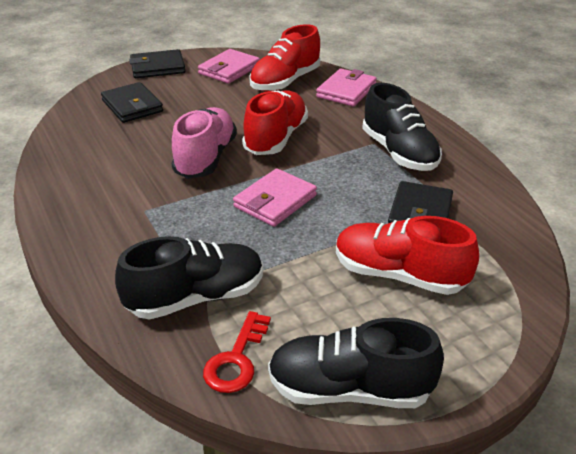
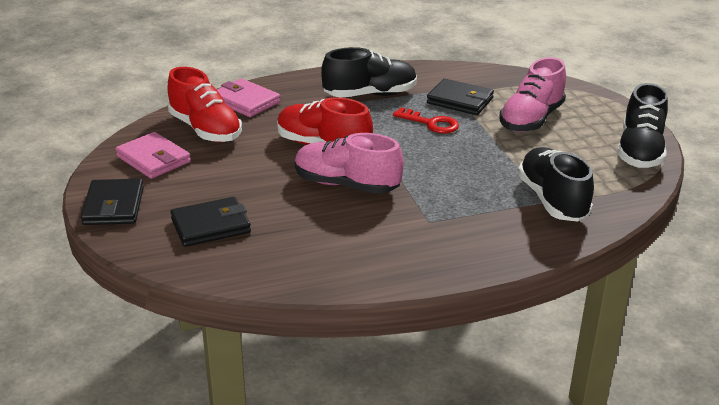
camera: 80 degrees left, 5 degrees down
red key [203,311,271,393] -> red key moved to [393,107,459,134]
pink wallet [233,168,317,227] -> none
red shoe [336,216,479,295] -> pink shoe [499,57,566,132]

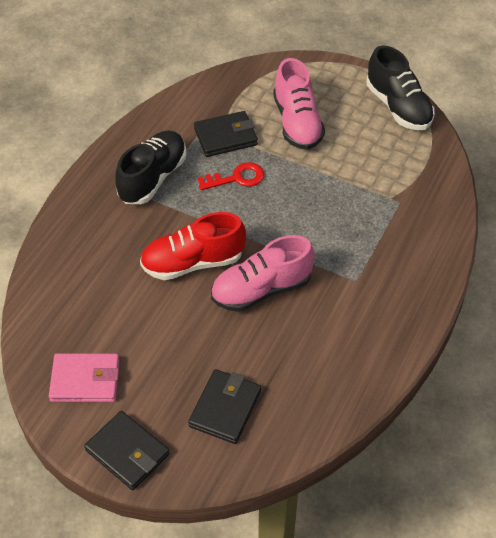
camera: 45 degrees left, 20 degrees up
red shoe [167,67,242,142] -> none
pink wallet [217,78,280,117] -> none
black shoe [518,147,594,221] -> none

